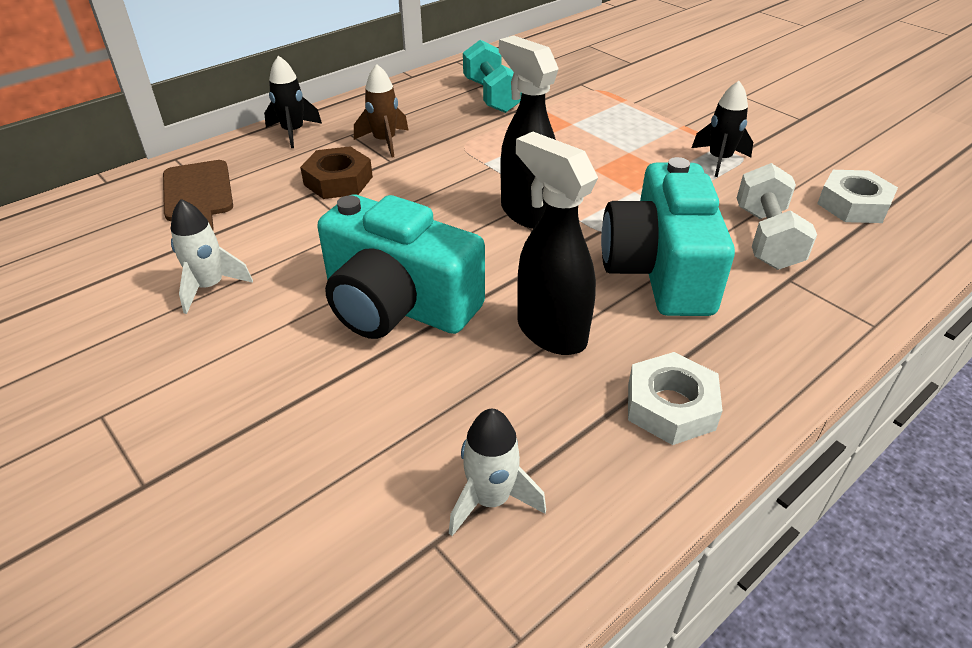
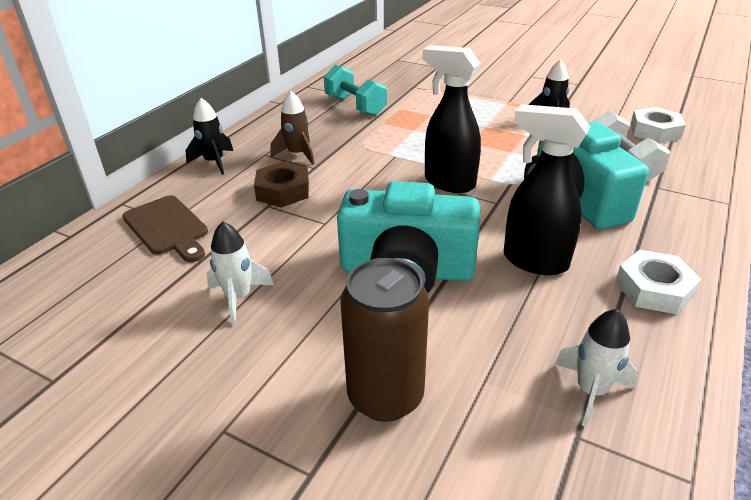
camera: 20 degrees left, 5 degrees down
none -> brown can [341,258,429,422]

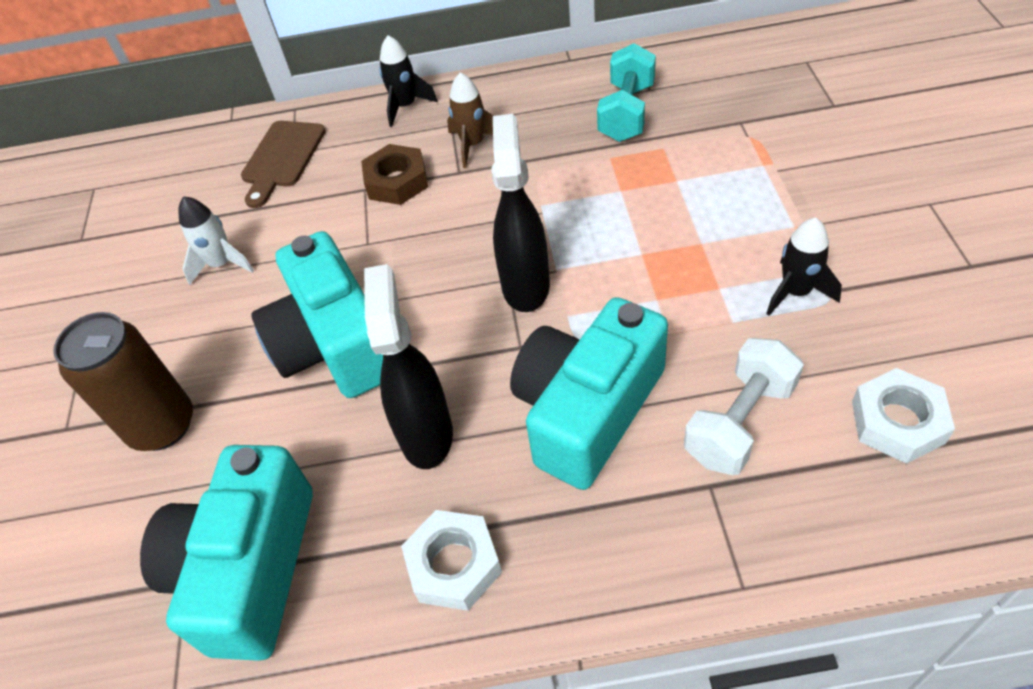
camera: 60 degrees right, 15 degrees up
white rocket [555,309,638,427] -> turquoise camera [140,445,313,661]

